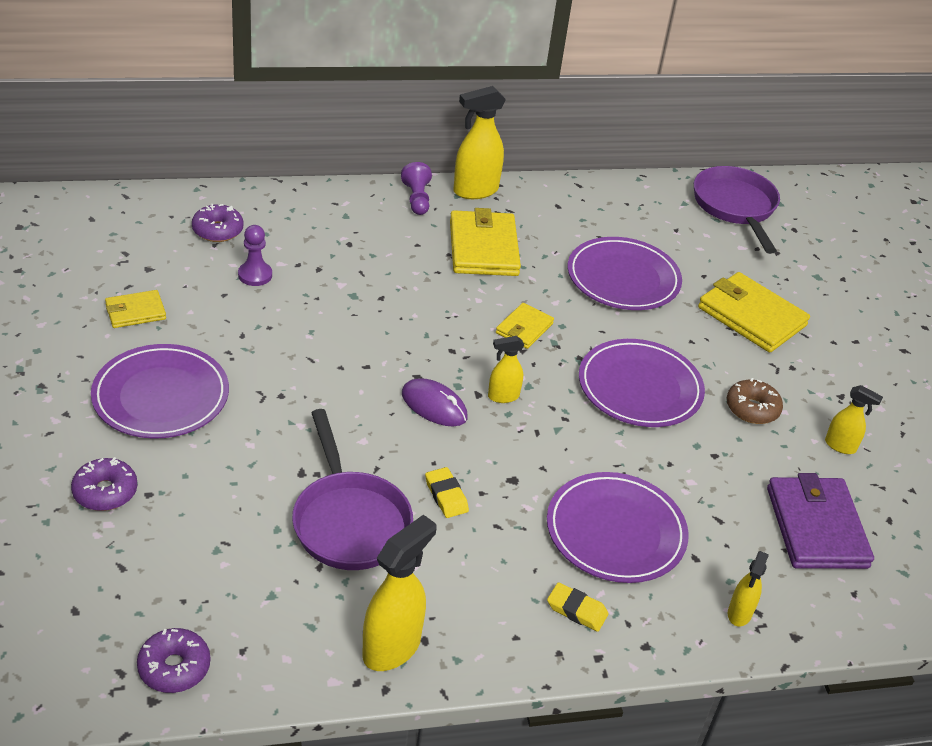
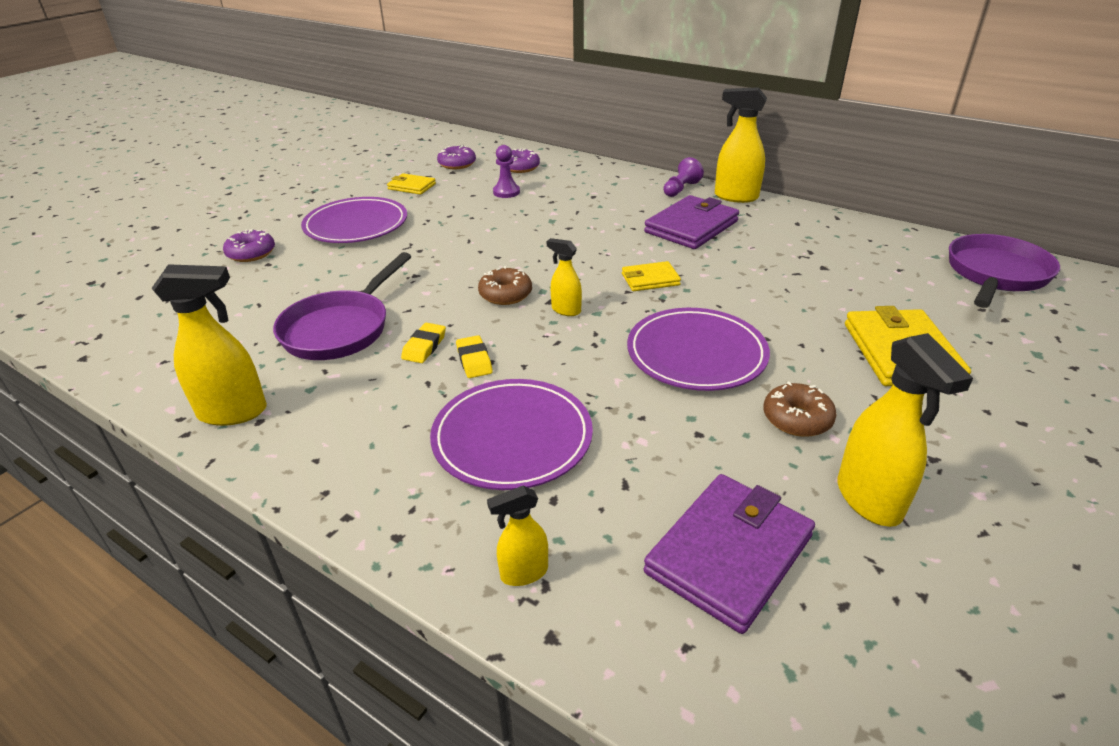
camera: 50 degrees right, 5 degrees down
purple donut [137,628,210,693] -> purple donut moved to [437,145,476,169]
purple mouse [402,378,468,427] -> brown donut [478,266,532,305]
yellow wallet [450,208,521,276] -> purple wallet [644,195,739,249]
yellow eraser [547,582,609,632] -> yellow eraser moved to [456,335,493,378]
purple plate [568,237,682,310] -> none
yellow spray bottle [825,385,883,454] -> yellow spray bottle [838,333,973,527], size x1.78

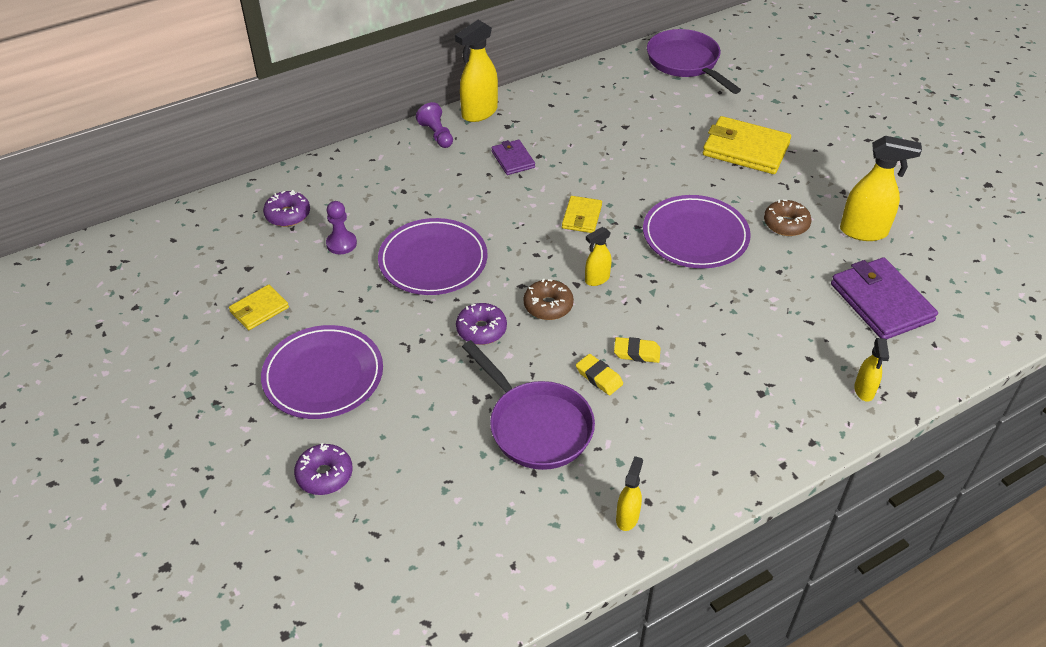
camera: 65 degrees left, 10 degrees up
yellow spray bottle [152,264,267,426] -> yellow spray bottle [616,456,643,531], size x0.56
purple plate [430,379,593,490] -> purple plate moved to [378,218,487,295]
purple donut [437,145,476,169] -> purple donut moved to [456,303,507,345]
purple wallet [644,195,739,249] -> purple wallet [491,140,535,175], size x0.55

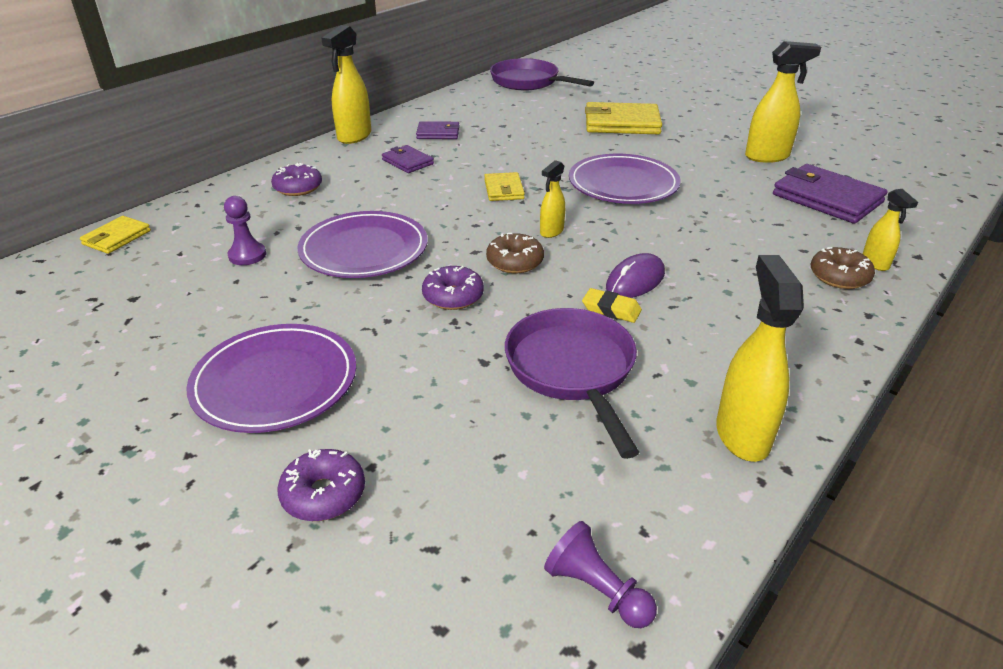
camera: 20 degrees left, 10 degrees down
yellow wallet [229,285,289,330] -> yellow wallet moved to [80,216,151,254]
purple donut [263,190,310,227] -> purple donut moved to [271,163,322,196]
purple pawn [416,102,453,148] -> purple pawn moved to [544,521,657,628]
purple pan [462,340,595,470] -> purple pan turned 135 degrees counterclockwise [505,308,640,459]
yellow eraser [614,337,661,363] -> purple mouse [606,253,665,298]
yellow spray bottle [616,456,643,531] -> yellow spray bottle [716,255,804,462], size x1.78
brown donut [764,200,811,236] -> brown donut moved to [811,247,875,289]
none -> purple wallet [416,121,460,139]

